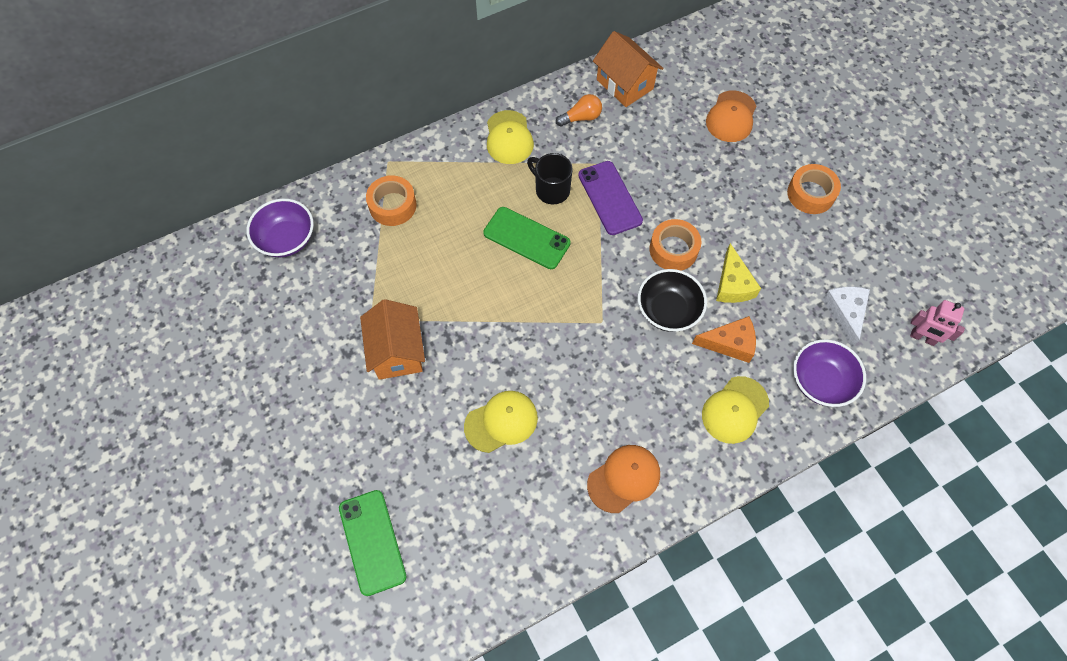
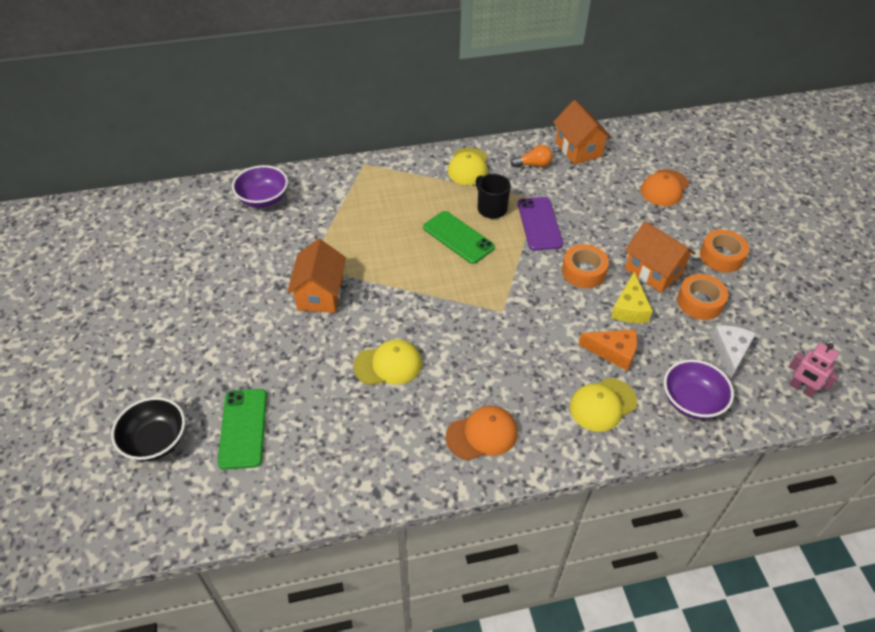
camera: 15 degrees right, 15 degrees down
orange tape [366,175,416,226] -> orange tape moved to [677,274,728,320]
black bowl [638,269,707,332] -> black bowl moved to [111,397,185,461]
none -> orange house [625,221,696,293]

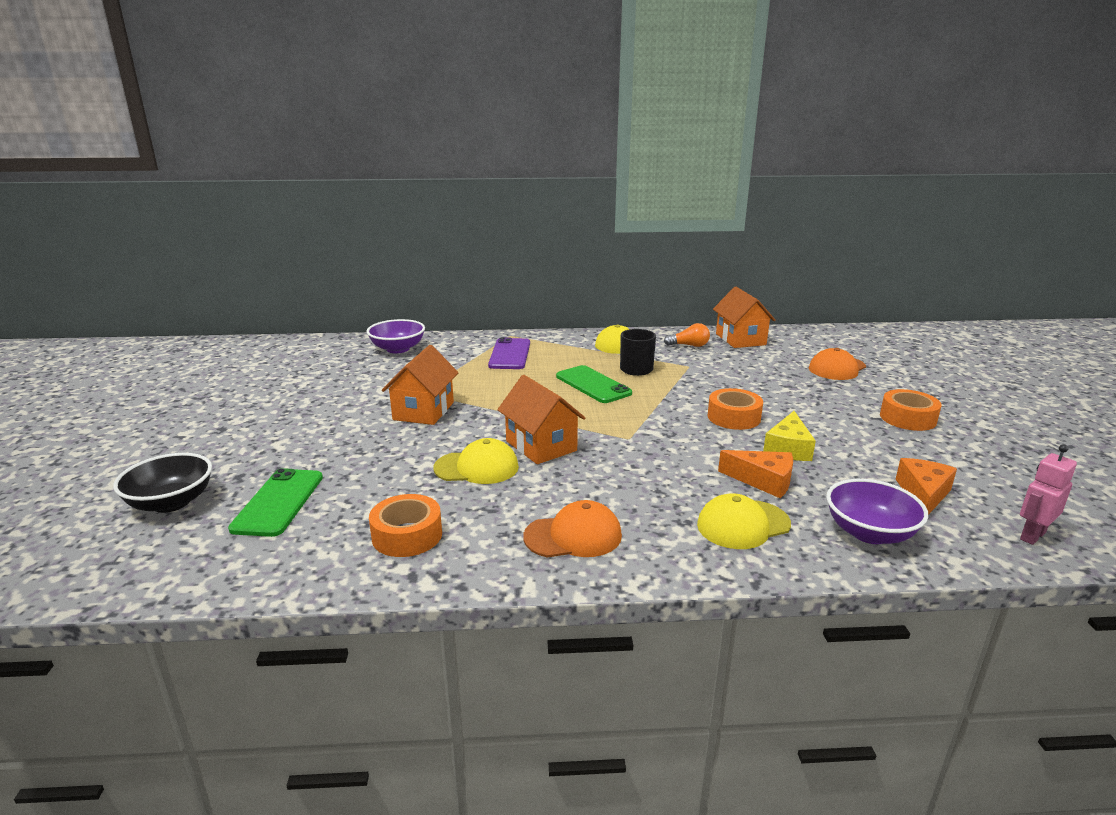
camera: 10 degrees right, 25 degrees down
purple phone [518,197,563,251] -> purple phone moved to [488,337,530,369]
orange house [625,221,696,293] -> orange house moved to [497,375,585,464]
orange tape [677,274,728,320] -> orange tape moved to [369,494,442,557]
white cheese [711,325,756,380] -> orange cheese [896,458,957,515]
pink robot [789,343,839,397] -> pink robot turned 90 degrees clockwise [1020,444,1077,545]

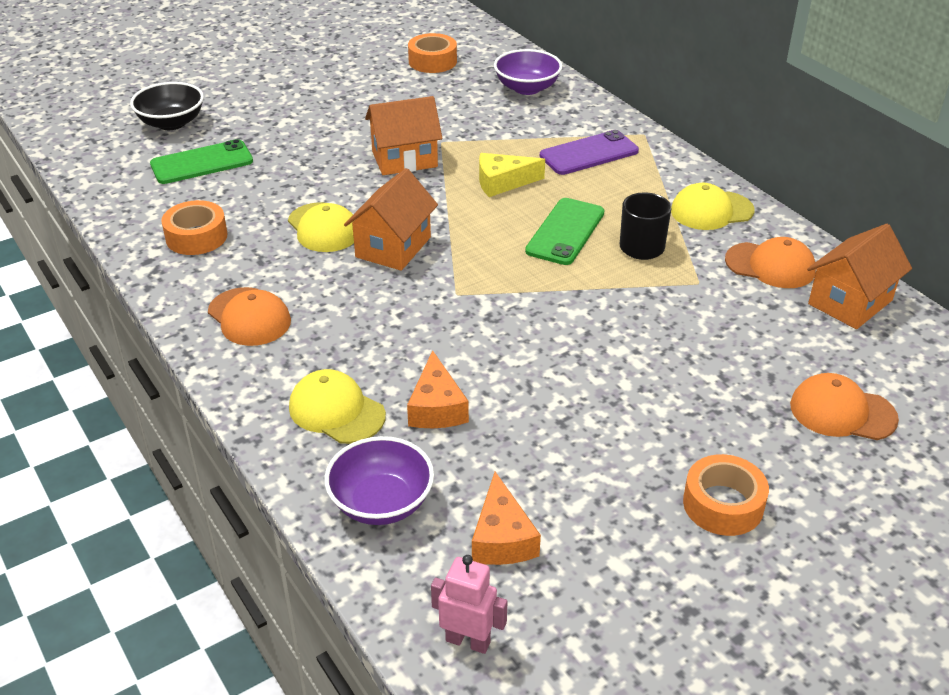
camera: 60 degrees right, 15 degrees up
orange light bulb [664,323,710,347] -> orange cap [725,237,816,288]
orange tape [707,388,763,430] -> orange tape moved to [408,33,457,73]
yellow cheese [763,411,816,461] -> yellow cheese moved to [479,153,545,197]
orange cheese [896,458,957,515] -> orange cheese turned 90 degrees clockwise [472,472,541,565]

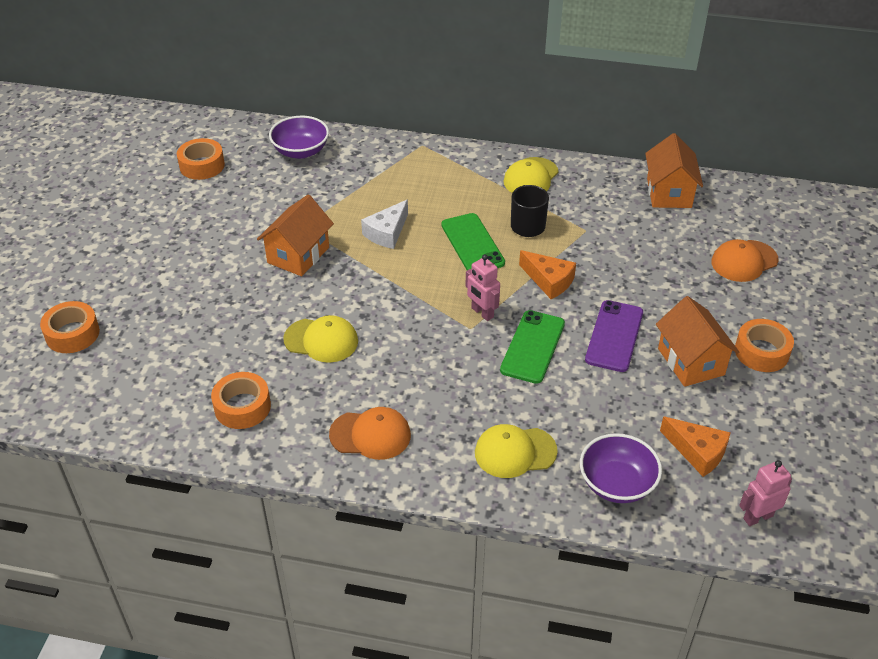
camera: 45 degrees left, 5 degrees up
black bowl [130,82,204,130] -> orange tape [40,301,100,353]
green phone [150,139,253,184] -> green phone moved to [500,310,565,384]
orange house [344,168,438,271] -> orange house moved to [656,296,739,387]
orange cheese [407,350,469,428] -> orange cheese moved to [519,250,576,299]
yellow cheese [479,153,545,197] -> white cheese [361,200,408,249]
purple phone [540,130,639,175] -> purple phone moved to [585,300,643,372]
orange cap [725,237,816,288] -> none
none -> pink robot [465,254,500,321]

